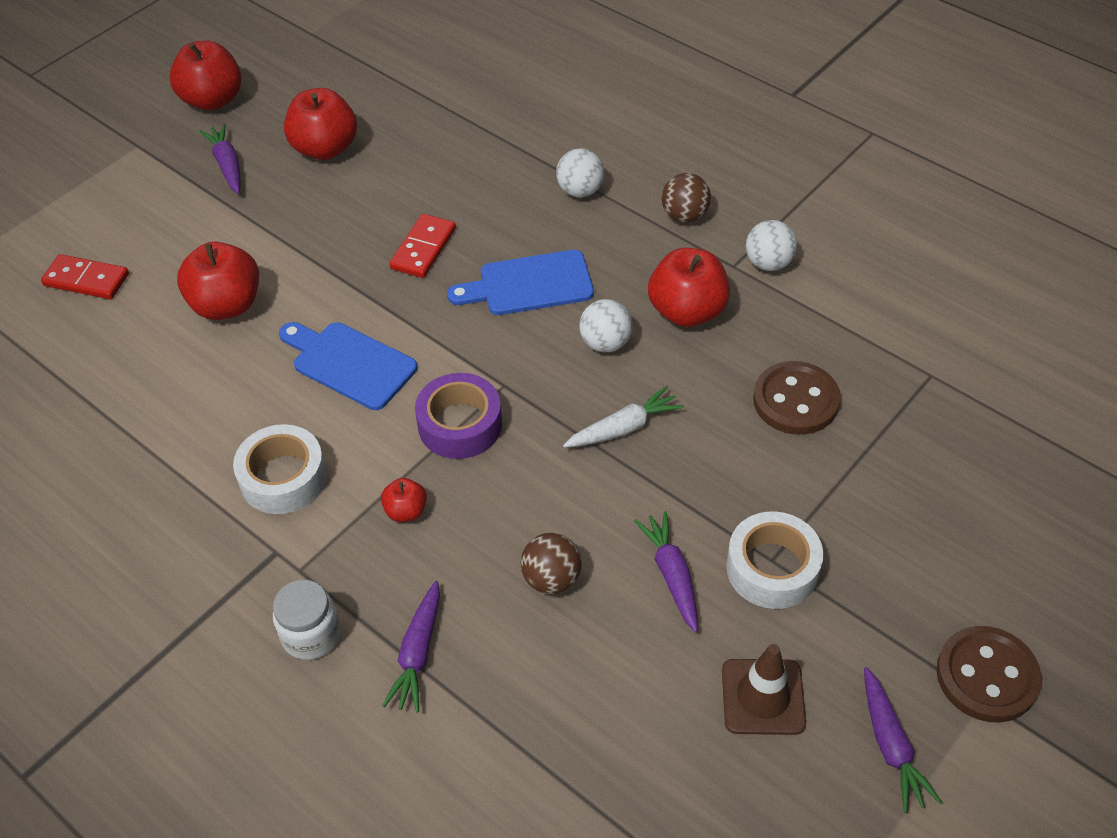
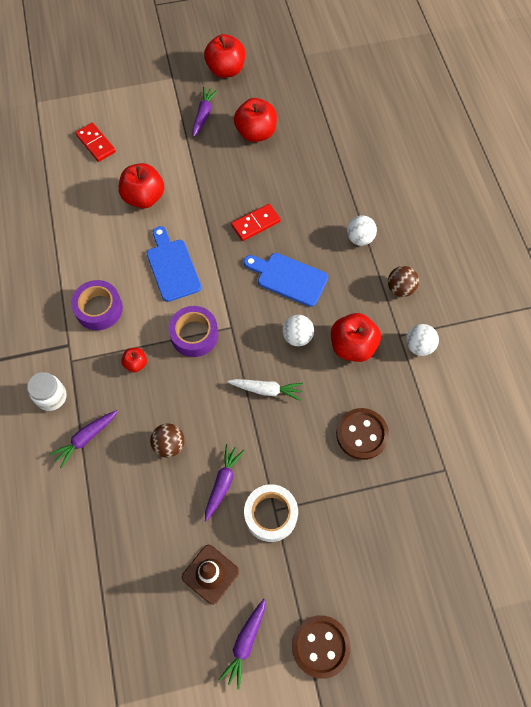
camera: 35 degrees right, 15 degrees up
white tape [233,424,327,514] -> purple tape [71,280,123,330]

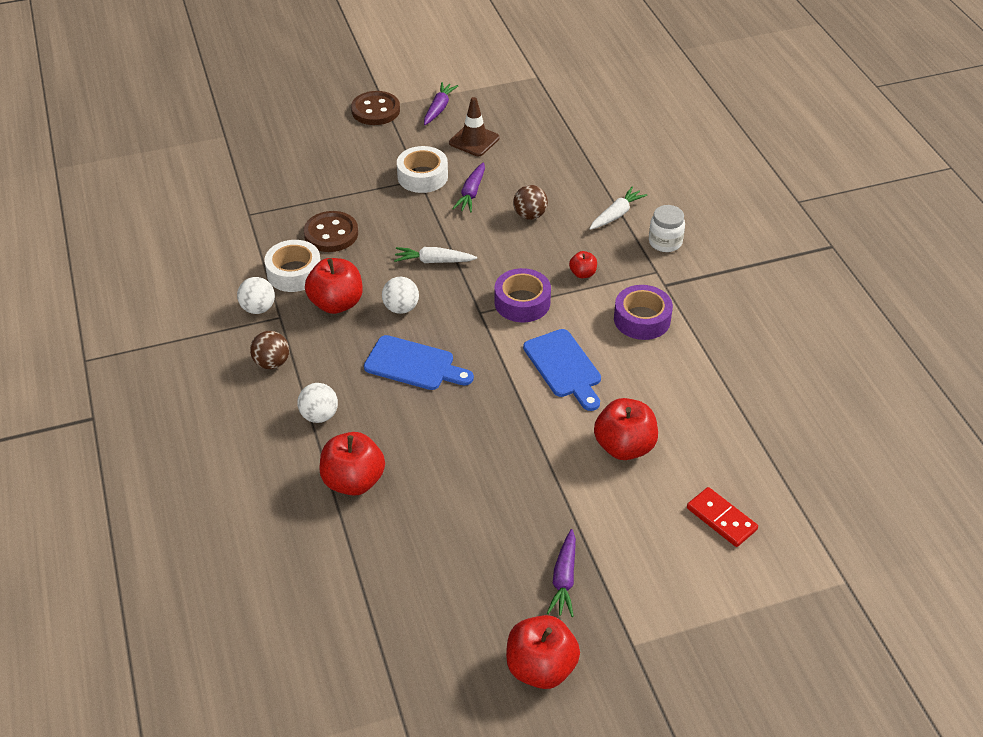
camera: 175 degrees right, 20 degrees down
purple carrot [49,410,118,468] -> white carrot [589,187,647,230]
red domino [231,204,281,241] -> none
red apple [234,98,277,142] -> red apple moved to [319,432,385,496]
none -> white tape [264,240,321,292]

